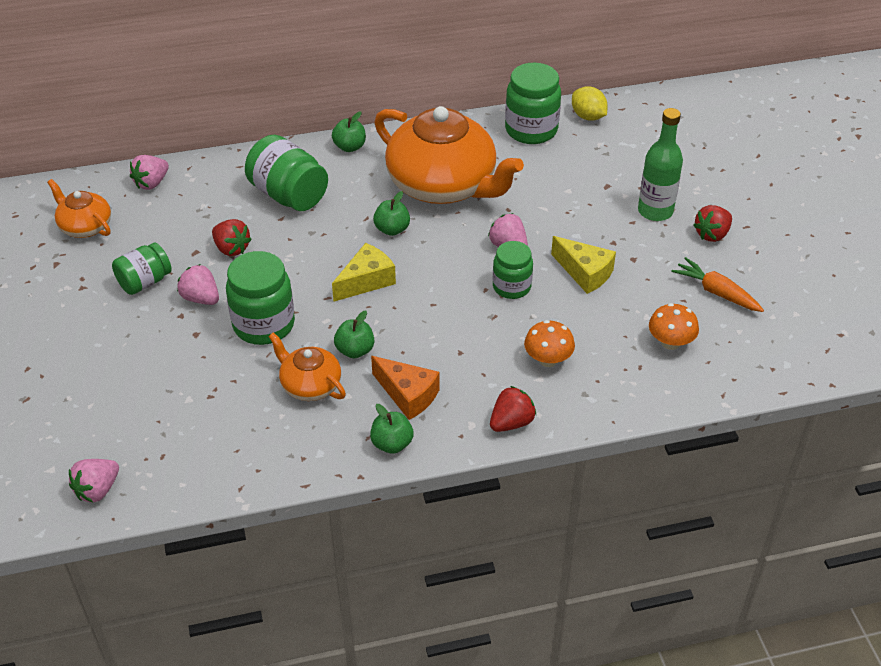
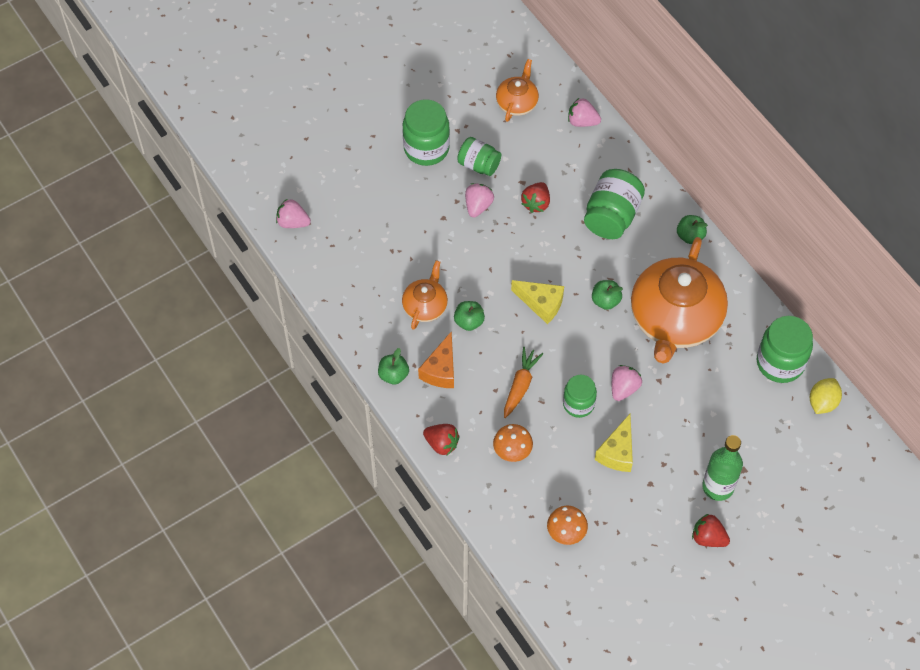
camera: 70 degrees right, 15 degrees up
green jar [226,251,295,345] -> green jar moved to [403,99,450,166]
orange carrot [671,257,764,312] -> orange carrot moved to [504,347,543,418]

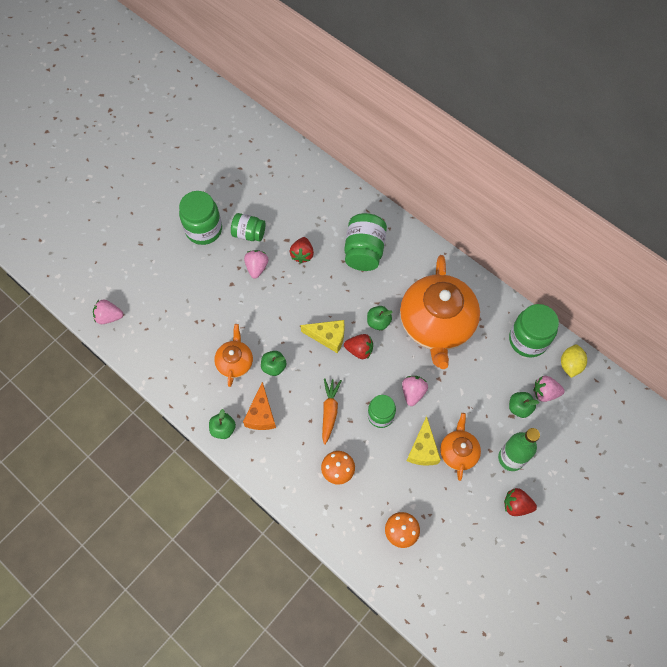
camera: 15 degrees left, 5 degrees up
red strawberry [423,424,460,455] -> red strawberry moved to [344,334,373,359]
orange teapot [496,59,539,122] -> orange teapot moved to [440,413,481,481]
pink strawberry [568,98,601,127] -> pink strawberry moved to [533,376,565,402]
green apple [677,215,708,244] -> green apple moved to [509,392,539,418]

